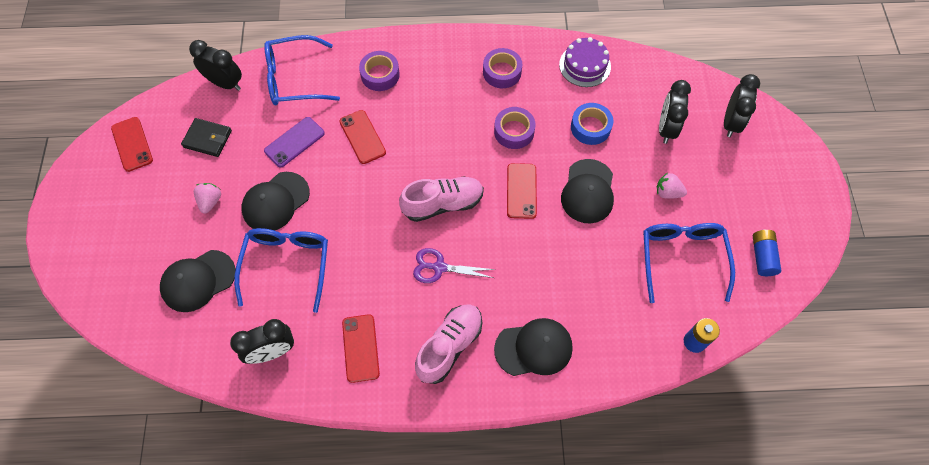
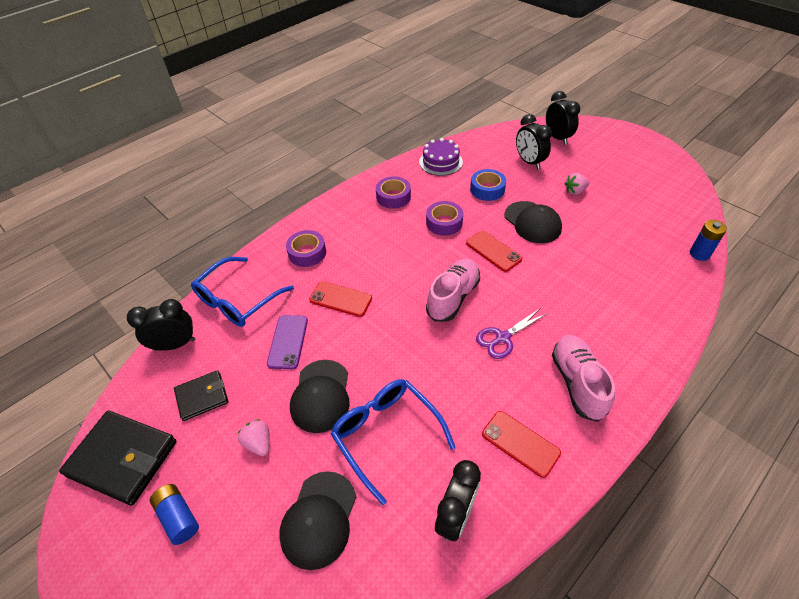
camera: 40 degrees left, 15 degrees down
red phone [111,117,153,172] -> black wallet [59,411,177,505]
black cap [494,318,573,376] -> none
blue glasses [643,223,735,303] -> none
blue battery [753,230,781,276] -> blue battery moved to [150,484,199,545]

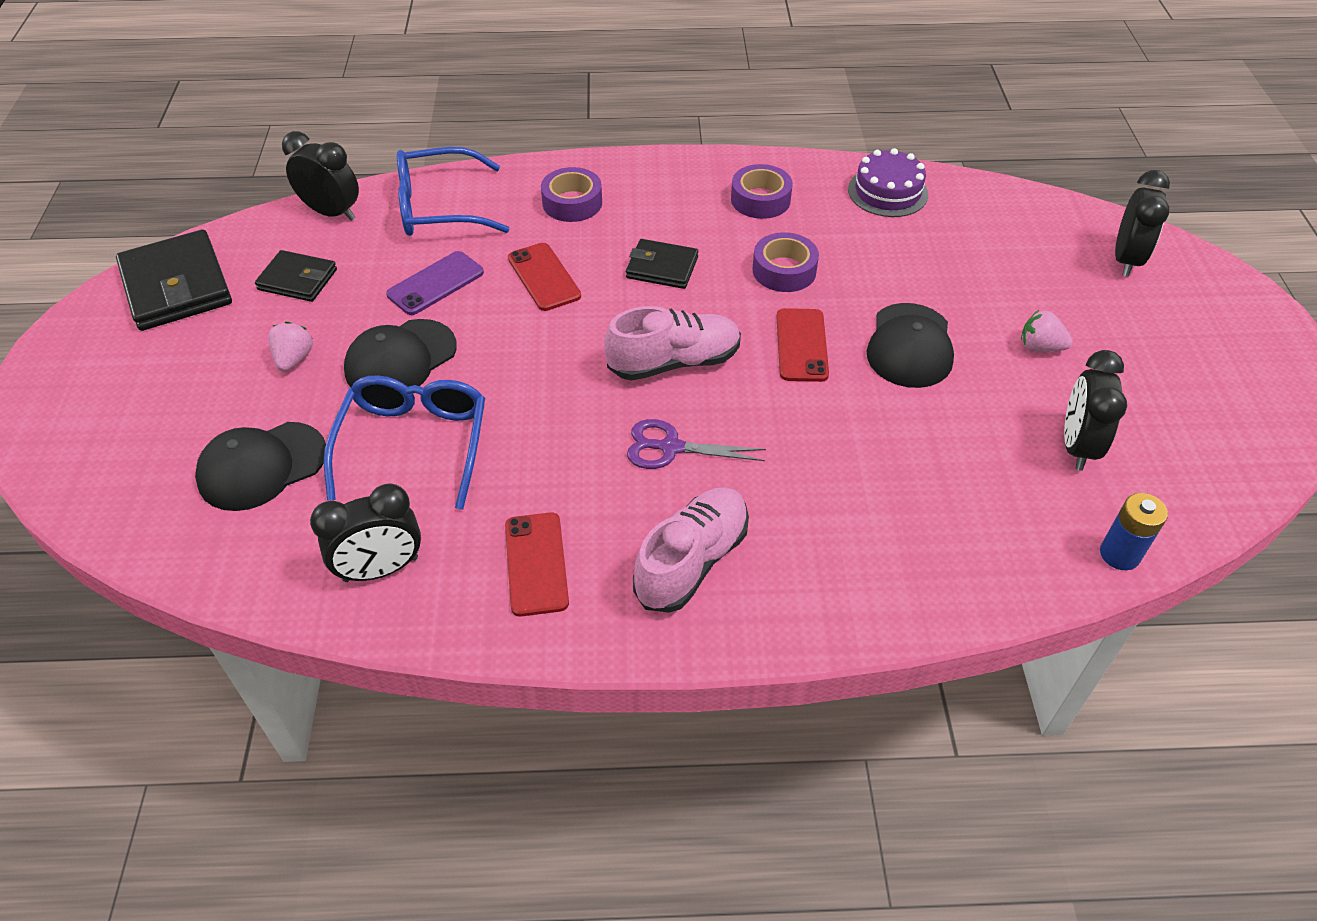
camera: 40 degrees right, 0 degrees up
blue battery [150,484,199,545] -> none
blue tape [470,169,506,201] -> none
black clock [516,114,552,169] -> black clock moved to [1064,350,1127,471]
none -> black wallet [626,239,698,289]

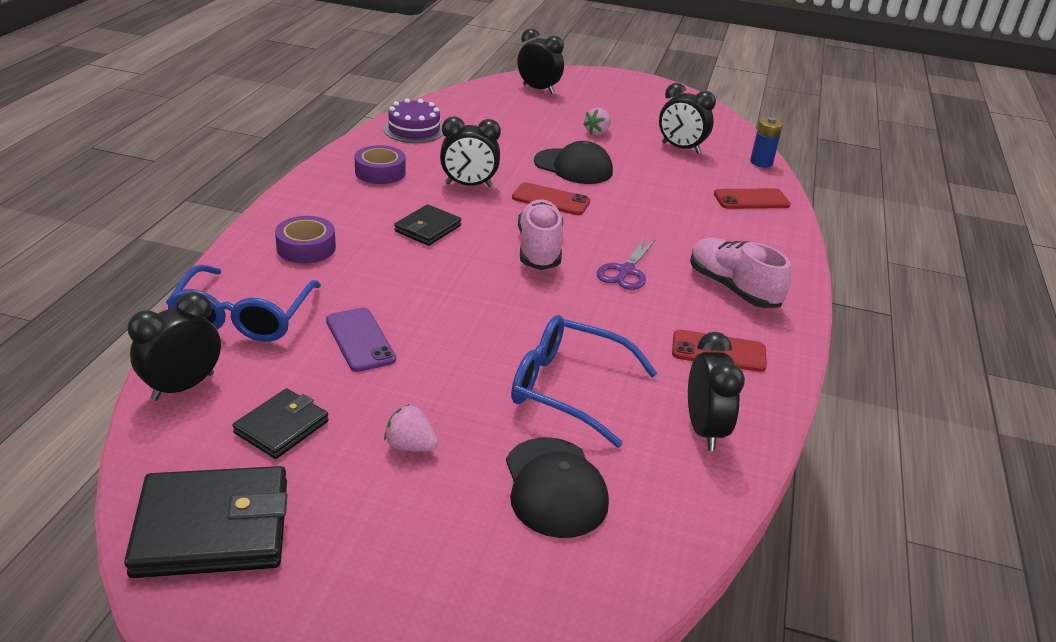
camera: 75 degrees left, 15 degrees down
black cap [344,319,457,387] -> none
red phone [508,243,581,311] -> red phone moved to [714,188,791,209]
purple tape [752,232,819,292] -> black clock [440,117,501,187]

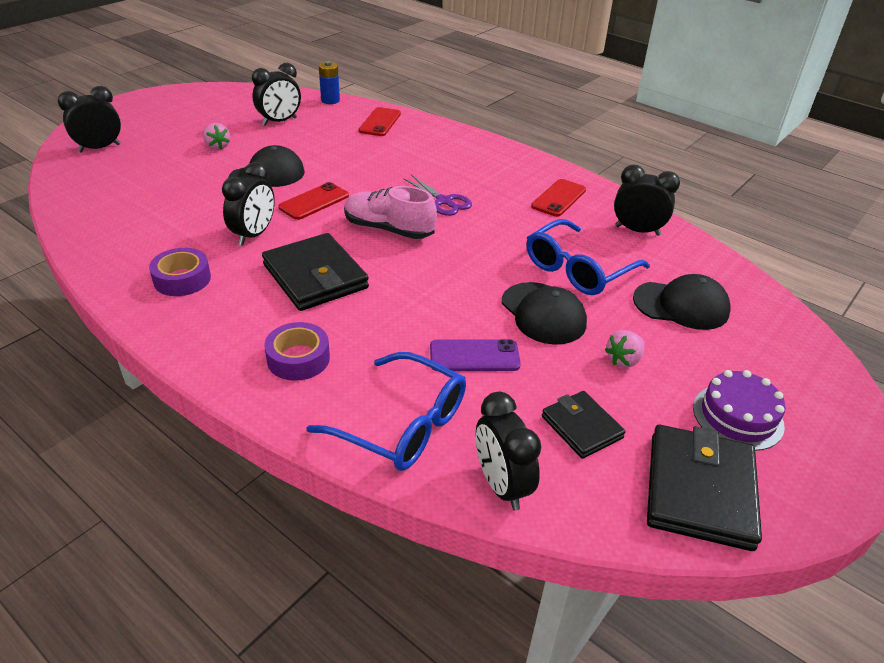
camera: 65 degrees left, 5 degrees up
purple cake [383,98,443,143] -> purple cake moved to [693,370,786,451]
black wallet [394,204,461,246] -> black wallet [262,233,369,311], size x1.71
pink shoe [690,238,791,308] -> none
none -> black cap [501,282,587,345]

